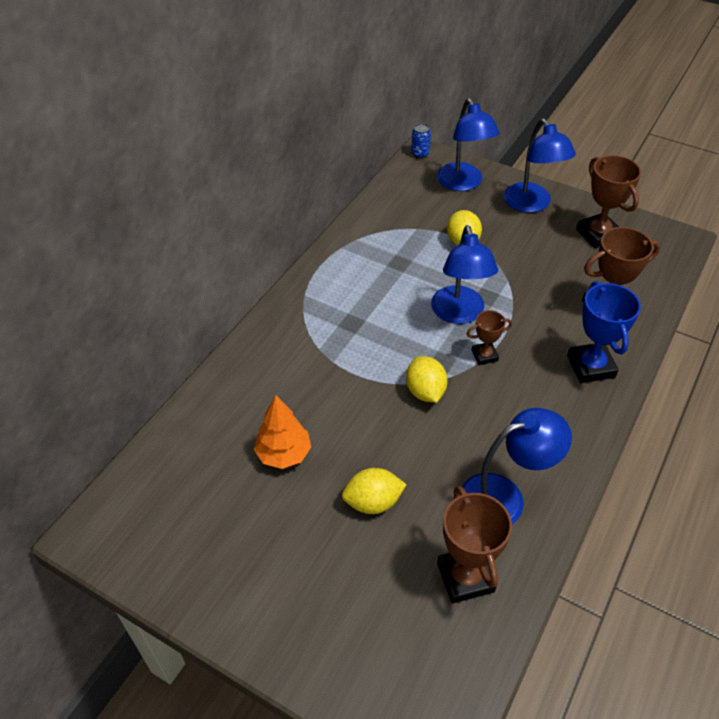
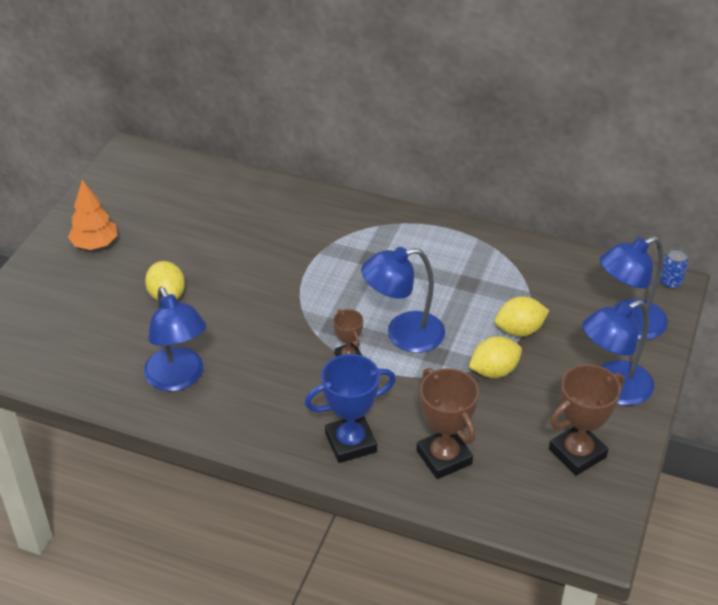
camera: 80 degrees right, 5 degrees down
orange tree [254,395,311,469] -> orange tree moved to [68,180,117,250]
yellow lemon [406,356,448,403] -> yellow lemon moved to [469,336,522,378]
brown trophy [437,485,512,603] -> none

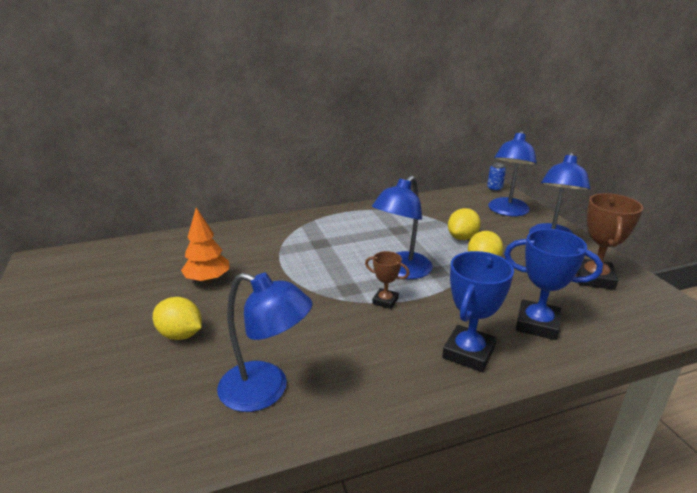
camera: 40 degrees left, 15 degrees down
orange tree [68,180,117,250] -> orange tree moved to [181,208,229,283]
brown trophy [417,368,479,479] -> blue trophy [504,229,603,340]

